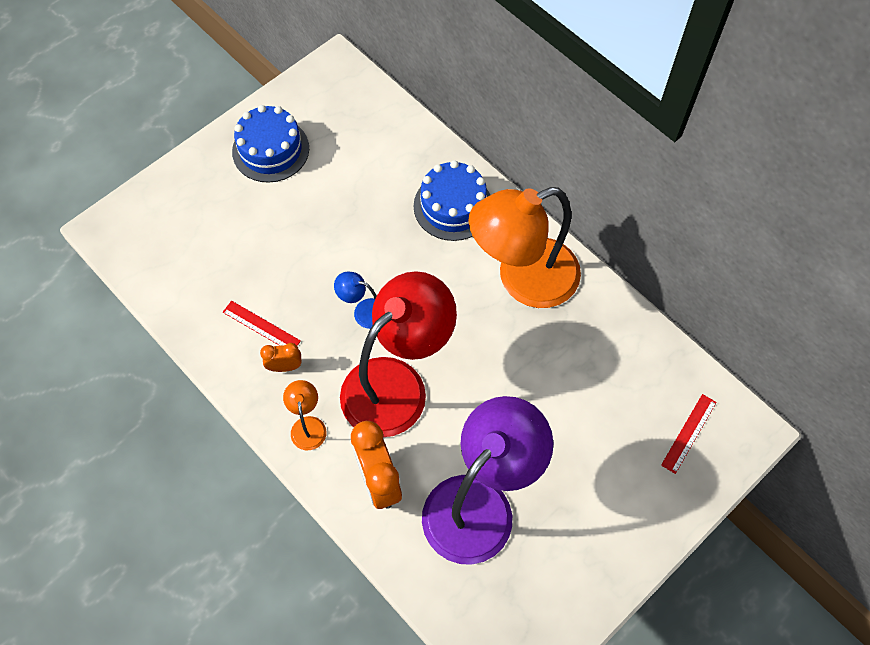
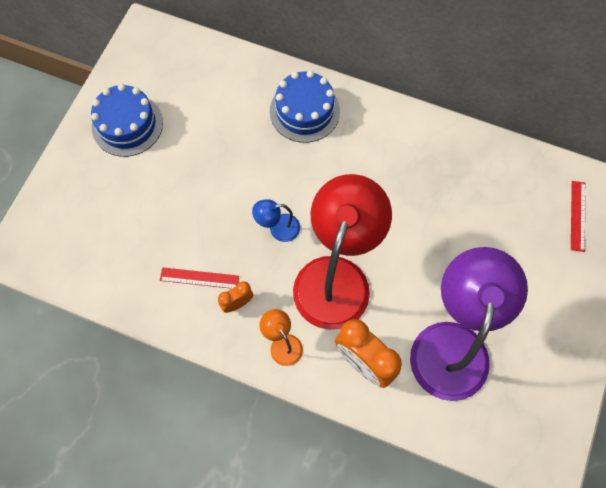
camera: 25 degrees left, 5 degrees up
orange lamp [468,187,581,308] -> none

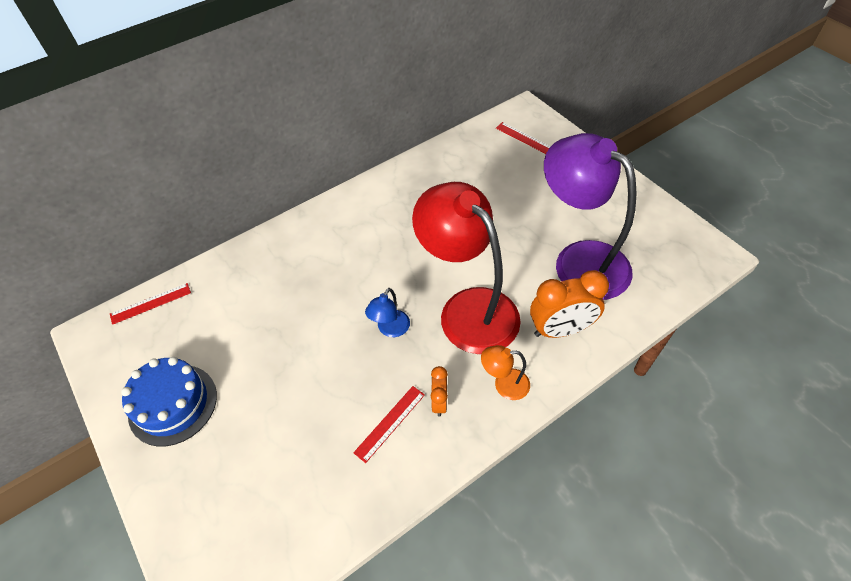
camera: 55 degrees left, 15 degrees down
blue cake [270,70,340,143] -> none
none -> red ruler [110,283,191,325]

